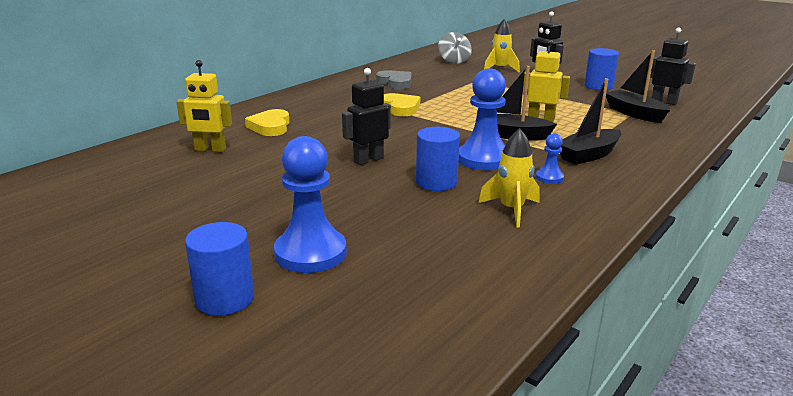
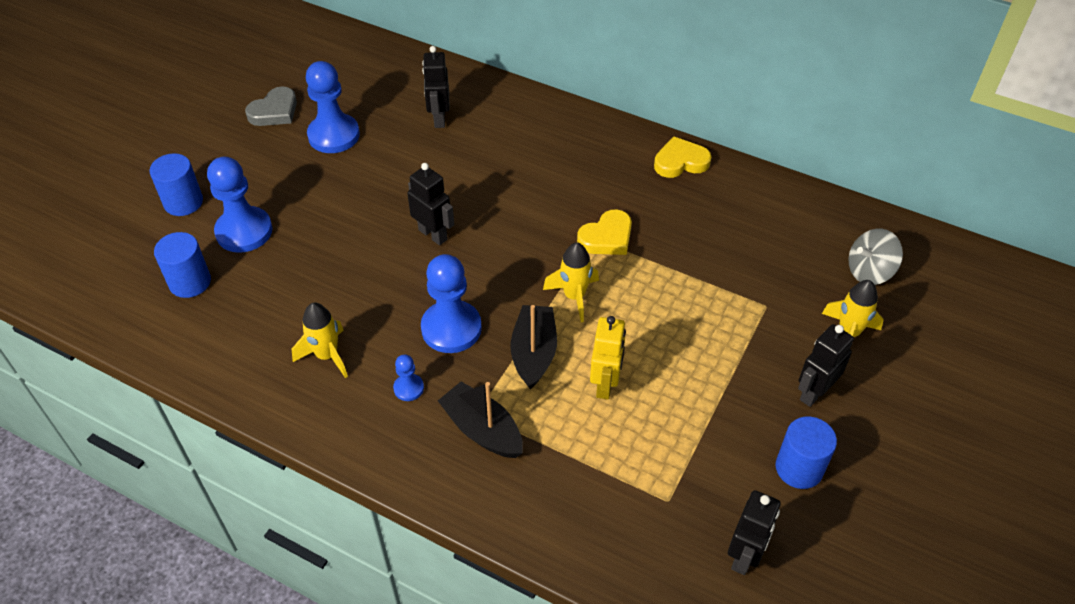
camera: 80 degrees right, 25 degrees up
yellow robot [176,60,232,152] -> black robot [422,46,449,128]
yellow heart [245,109,290,136] -> yellow heart moved to [654,136,711,178]
grey heart [376,70,412,89] -> grey heart moved to [245,86,297,126]
blue cylinder [416,127,460,191] -> blue cylinder moved to [154,232,211,298]
black boat [606,50,670,123] -> none
none -> blue pawn [306,61,360,153]
none -> yellow rocket [543,242,599,322]

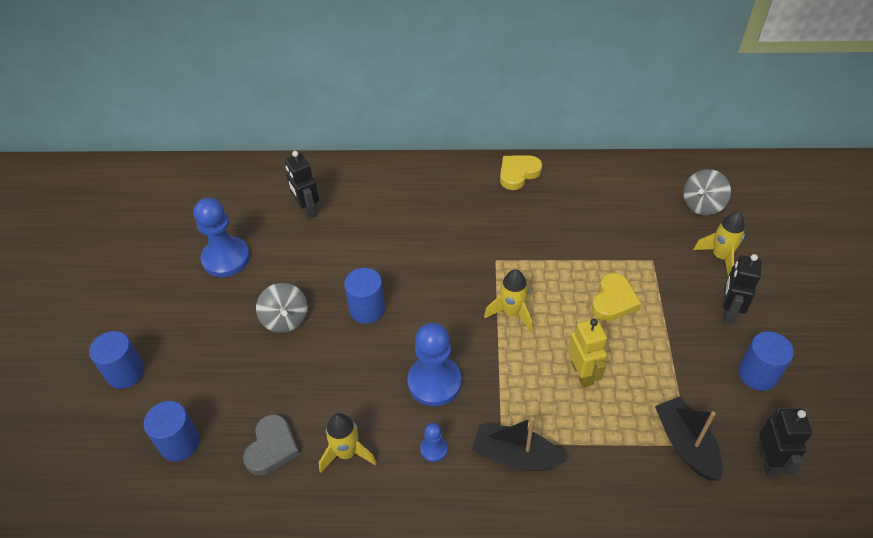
camera: 25 degrees left, 0 degrees up
blue pawn [207,157,272,253] -> none
grey heart [245,86,297,126] -> grey heart moved to [243,414,300,476]
black robot [407,163,454,245] -> blue cylinder [344,268,385,324]
black boat [510,305,557,389] -> black boat moved to [655,397,723,481]
yellow heart [577,209,632,255] -> yellow heart moved to [592,273,641,321]
none -> grey spinning top [256,283,308,333]

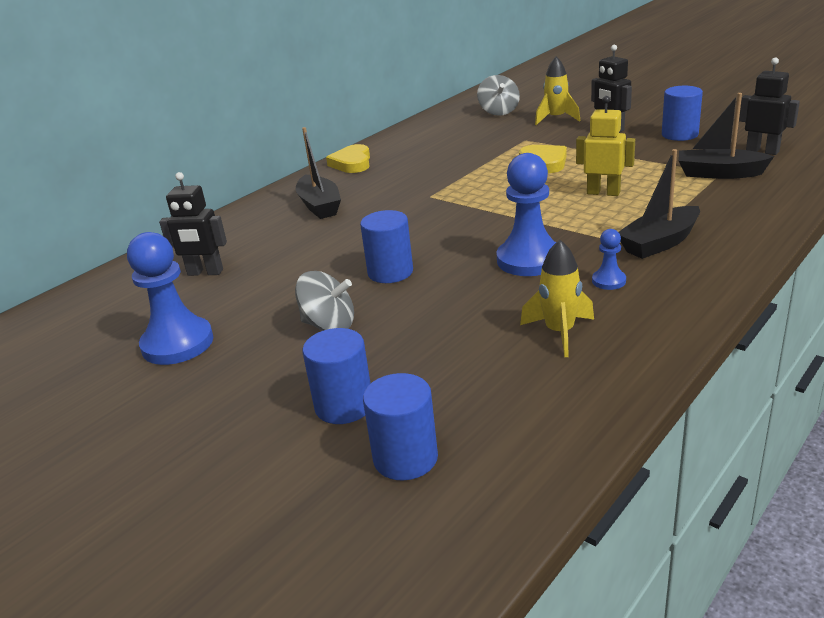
camera: 50 degrees left, 20 degrees down
blue cylinder [89,331,145,389] -> blue cylinder moved to [302,328,371,424]
grey heart [243,414,300,476] -> none
yellow rocket [484,269,533,332] -> none
none -> black boat [295,127,341,219]

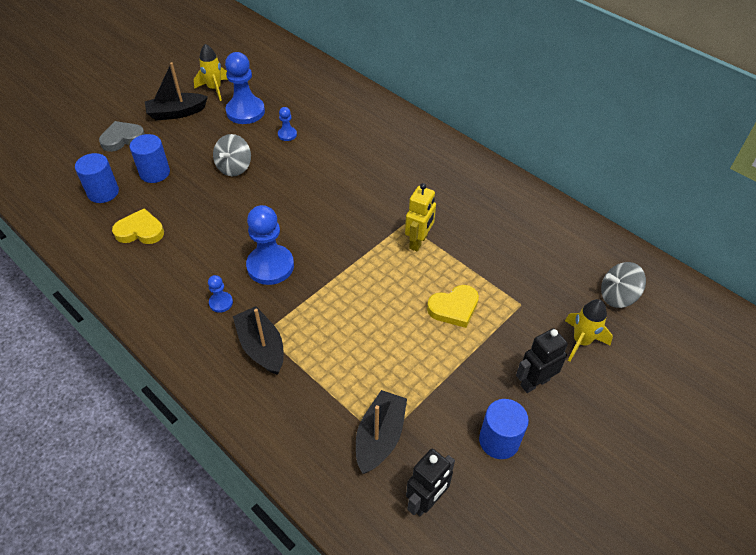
camera: 90 degrees right, 20 degrees up
black robot [159,172,227,276] -> none
black boat [295,127,341,219] -> black boat moved to [145,62,208,121]
yellow heart [326,144,370,173] -> yellow heart moved to [112,208,164,244]
blue cylinder [360,210,413,283] -> none
yellow rocket [520,240,594,357] -> yellow rocket moved to [194,44,228,101]
yellow robot [576,96,635,196] -> yellow robot moved to [405,183,436,252]
none -> grey heart [99,121,145,152]
none -> blue pawn [278,107,297,141]

